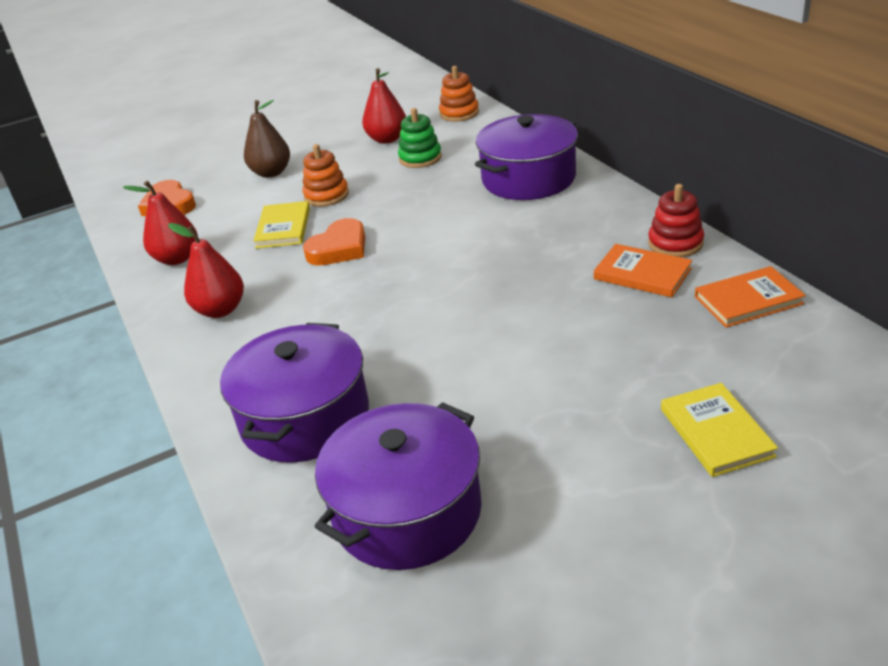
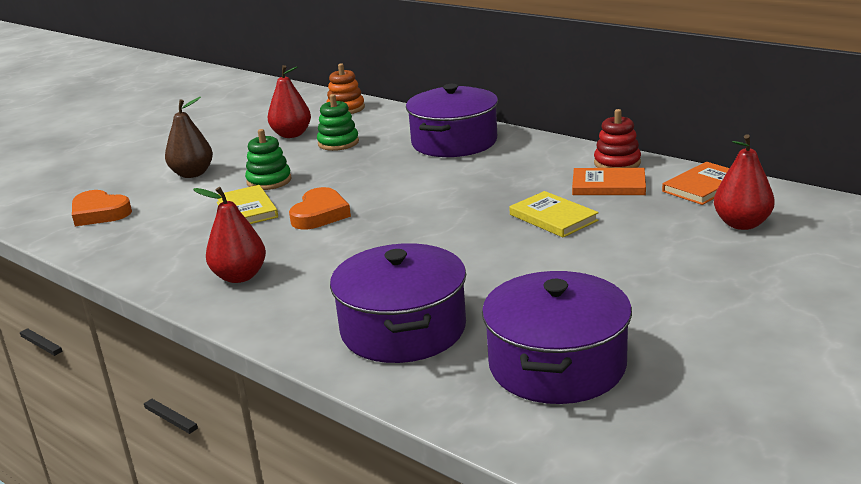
camera: 25 degrees left, 10 degrees down
red pear [123,181,198,265] -> red pear moved to [714,135,775,230]
orange stacking toy [302,144,349,207] -> green stacking toy [245,129,292,190]
yellow book [661,383,778,477] -> yellow book moved to [509,191,599,237]

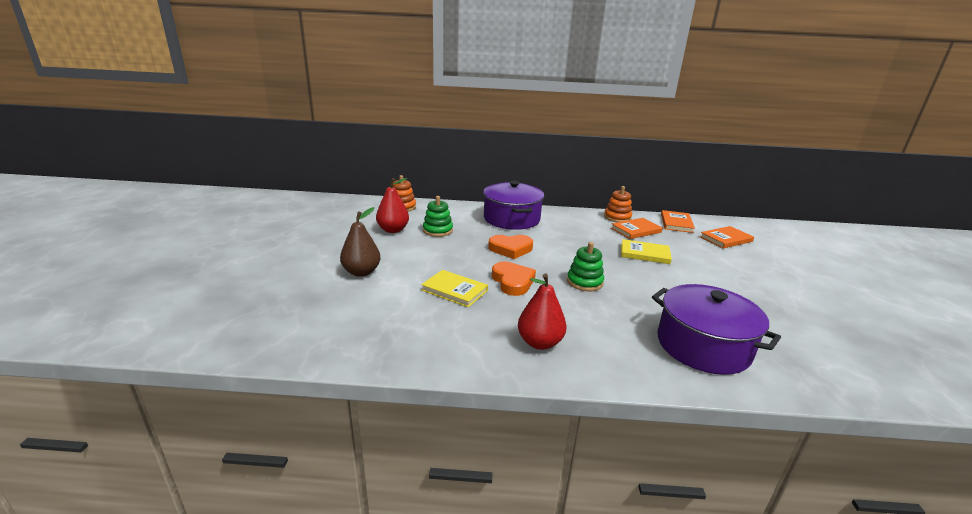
camera: 40 degrees left, 0 degrees up
orange heart [72,190,132,226] -> orange heart moved to [488,235,533,259]
green stacking toy [245,129,292,190] -> green stacking toy moved to [567,242,604,291]
purple pot [482,271,632,404] -> none
red stacking toy [594,109,641,168] -> orange stacking toy [604,186,632,222]
red pear [714,135,775,230] -> orange book [700,226,754,248]

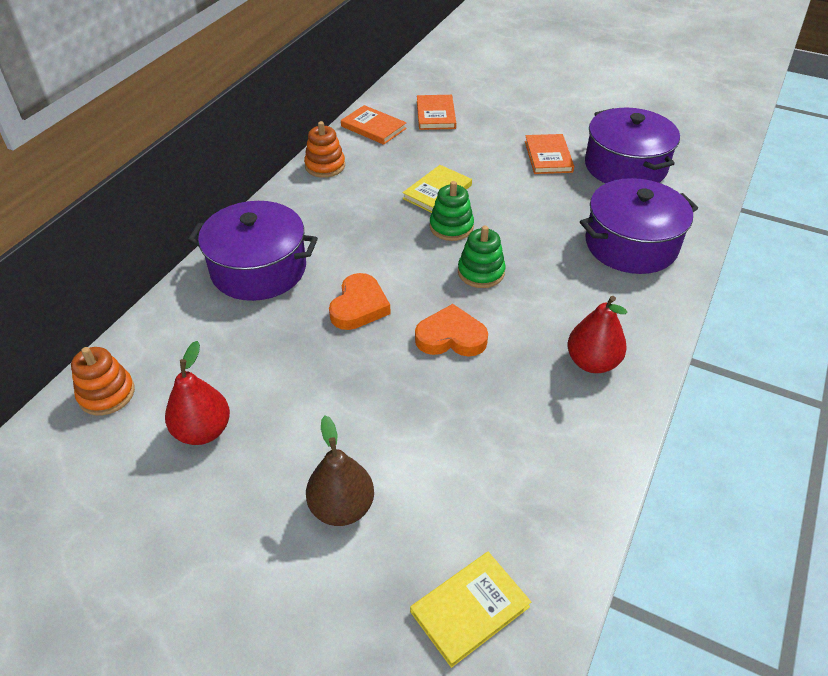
camera: 65 degrees left, 20 degrees up
yellow book [421,270,488,307] -> yellow book moved to [410,552,531,668]
green stacking toy [423,196,453,237] -> green stacking toy moved to [430,181,474,241]
orange book [611,218,663,239] -> orange book moved to [525,134,574,174]
none -> purple pot [585,108,680,184]

